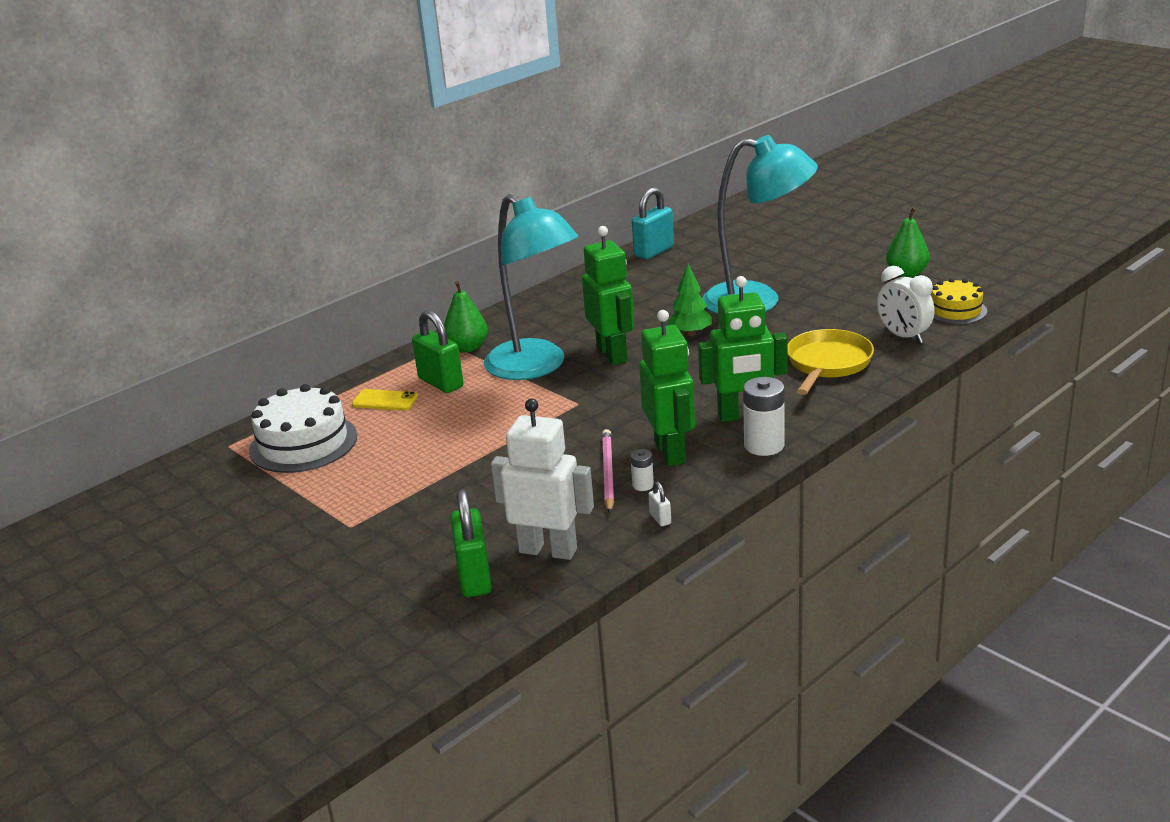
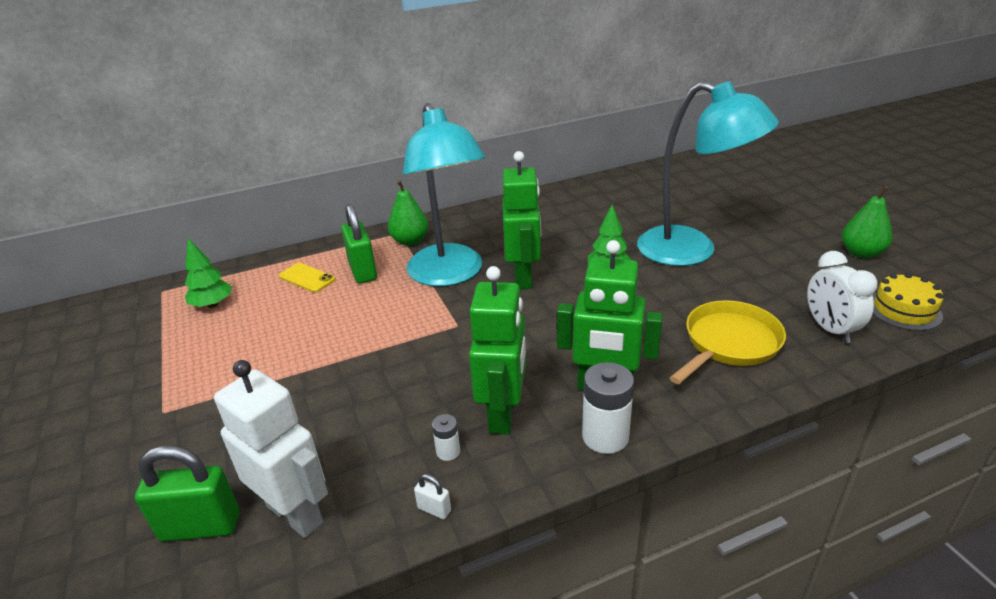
camera: 20 degrees right, 5 degrees up
white cake [249,384,357,473] -> green tree [185,238,232,308]
green padlock [450,489,492,597] -> green padlock turned 75 degrees clockwise [135,445,240,542]
pink pencil [602,429,614,513] -> none
turquoise padlock [632,187,674,259] -> none
white padlock [648,481,671,526] -> white padlock turned 60 degrees counterclockwise [414,474,451,519]

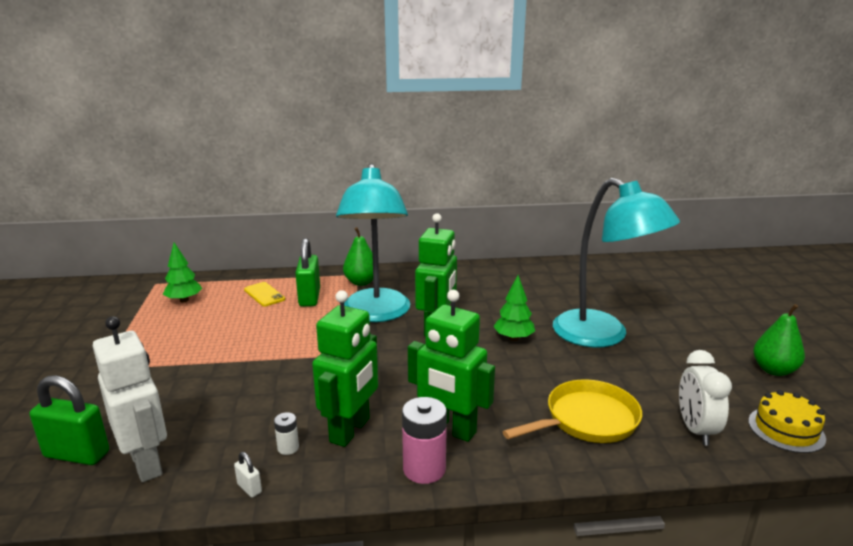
camera: 15 degrees right, 10 degrees down
white battery [582,362,634,454] -> pink battery [402,397,447,484]

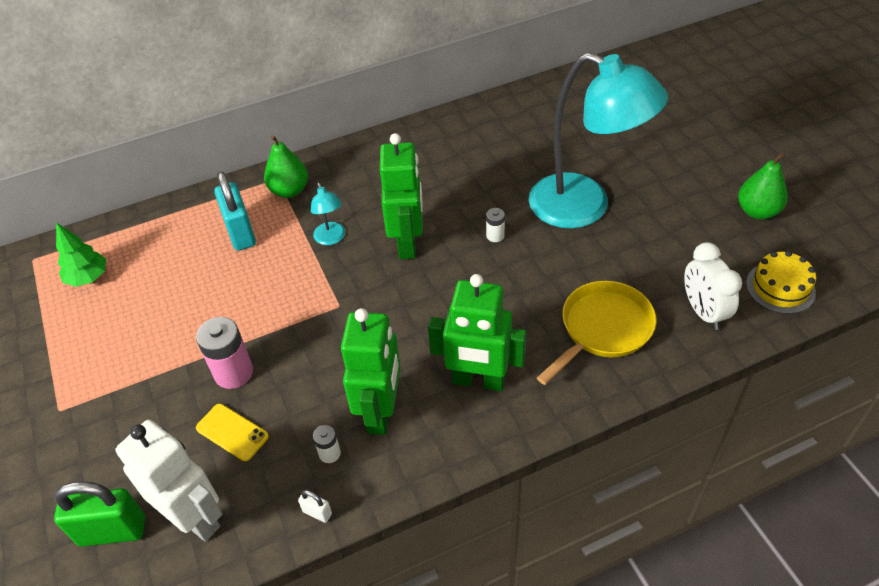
camera: 15 degrees left, 25 degrees up
yellow phone [244,282,285,306] -> yellow phone moved to [196,404,269,461]
green padlock [295,238,320,307] -> turquoise padlock [214,171,256,251]
turquoise lamp [336,163,410,322] -> turquoise lamp [311,183,345,245], size x0.40
pink battery [402,397,447,484] -> pink battery moved to [196,317,253,389]
green tree [493,275,535,341] -> white battery [486,208,505,242]

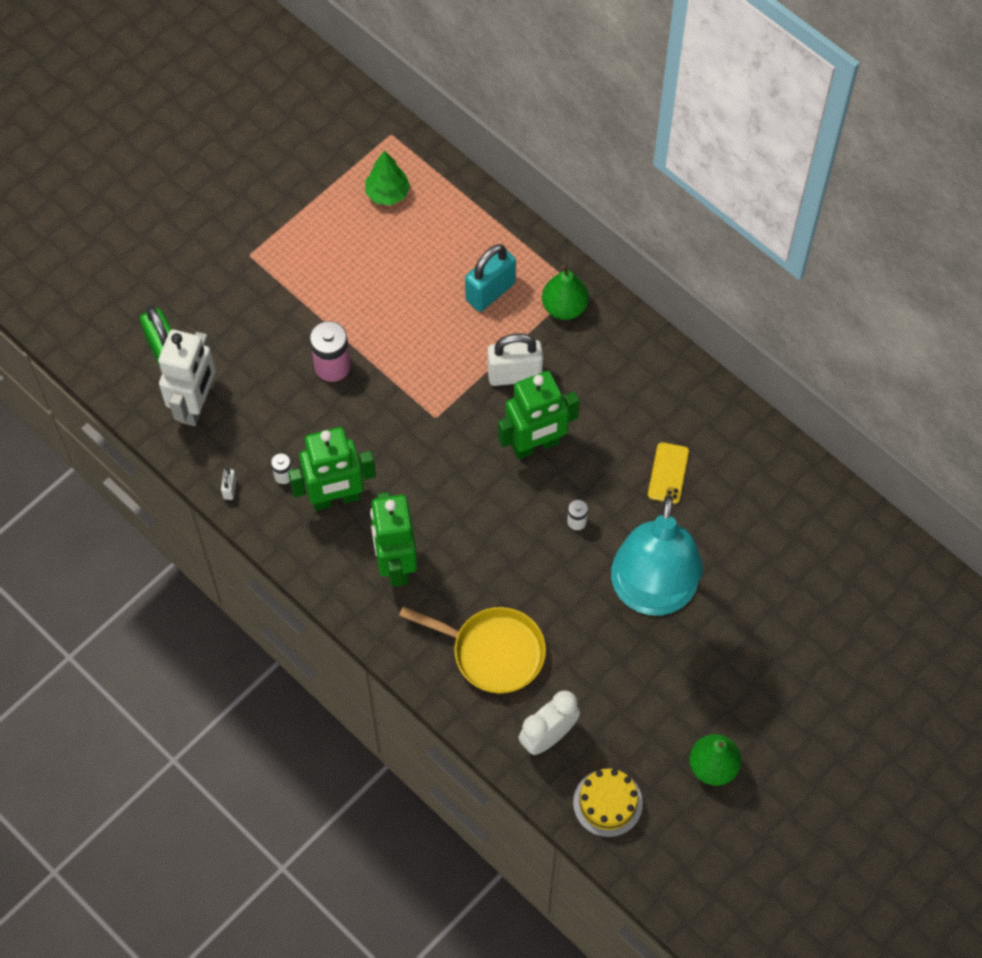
camera: 65 degrees right, 15 degrees up
yellow phone [196,404,269,461] -> yellow phone moved to [648,442,689,504]
turquoise lamp [311,183,345,245] -> white padlock [488,334,543,386]

